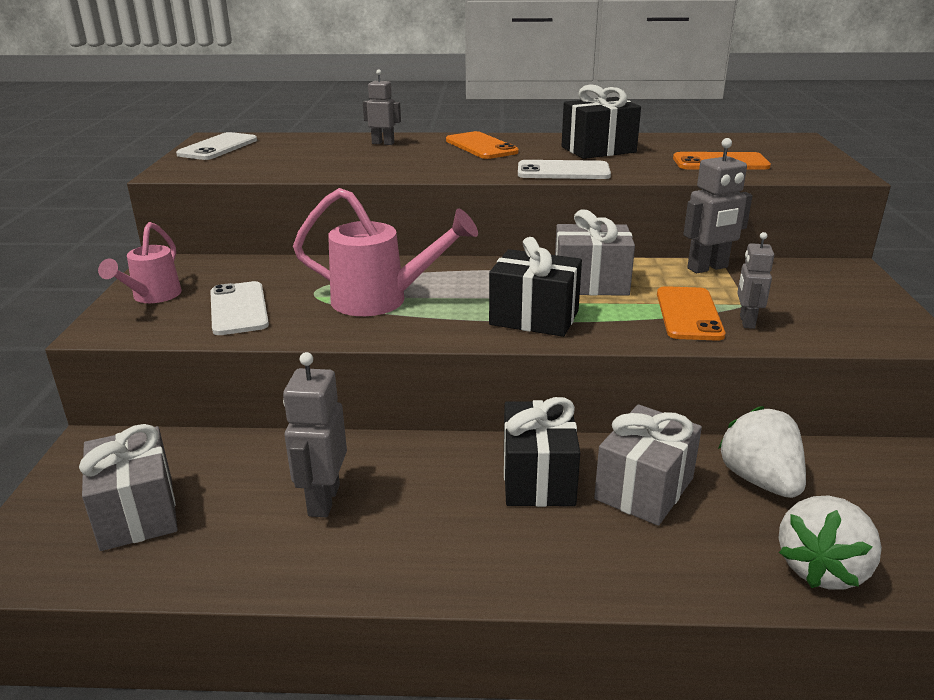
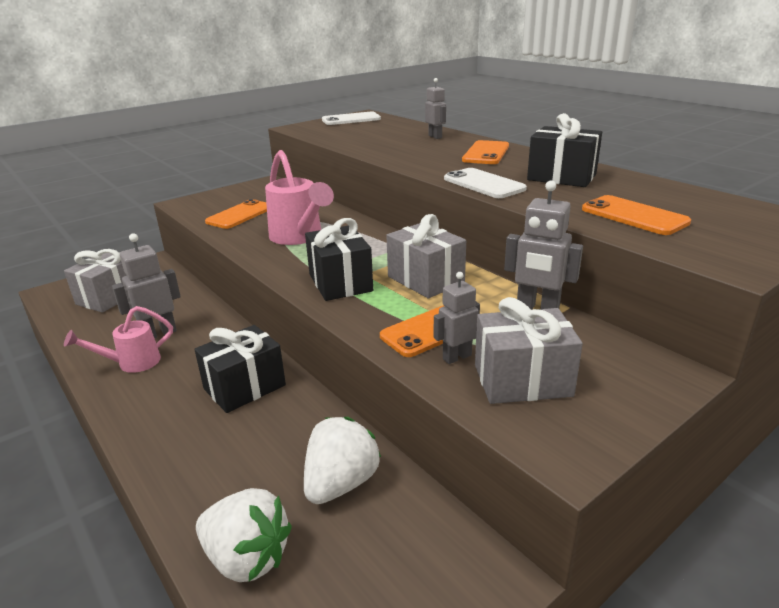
camera: 50 degrees right, 0 degrees up
pink watering can [98,222,182,303] -> pink watering can moved to [64,306,173,373]
white phone [210,281,269,335] -> orange phone [205,199,267,229]
grey gift [594,405,702,526] -> grey gift moved to [475,297,583,404]
white strawberry [779,495,882,590] -> white strawberry turned 150 degrees counterclockwise [196,488,292,582]

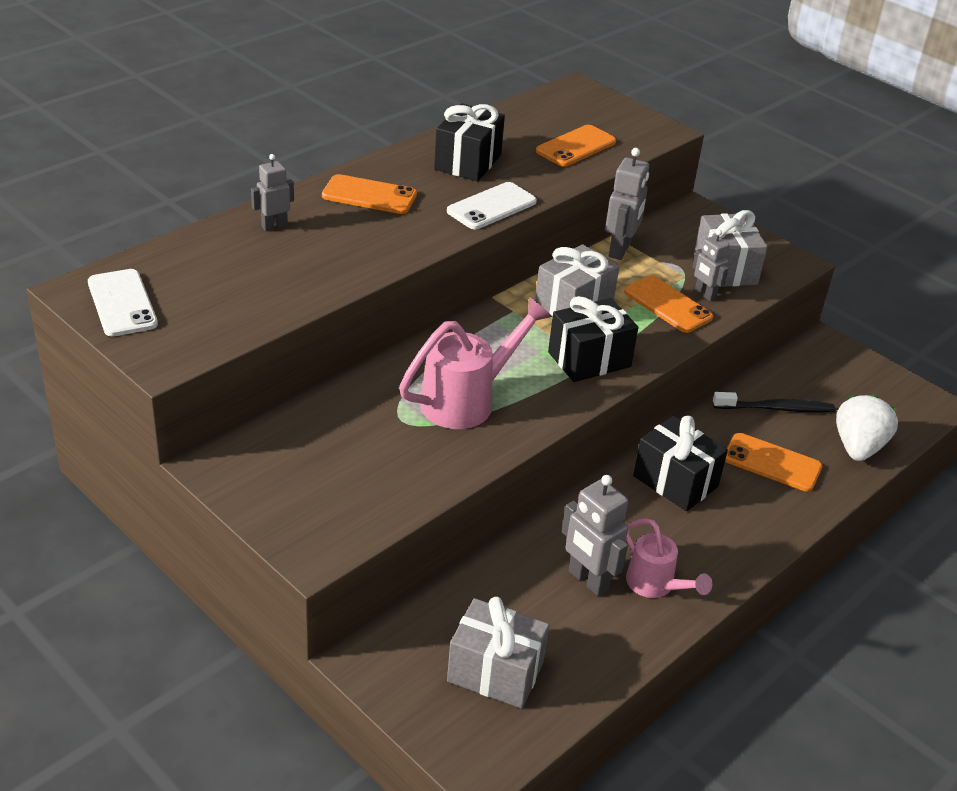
camera: 100 degrees left, 10 degrees up
orange phone [205,199,267,229] -> orange phone moved to [725,433,822,492]
white strawberry [304,417,381,504] -> black toothbrush [713,392,835,412]

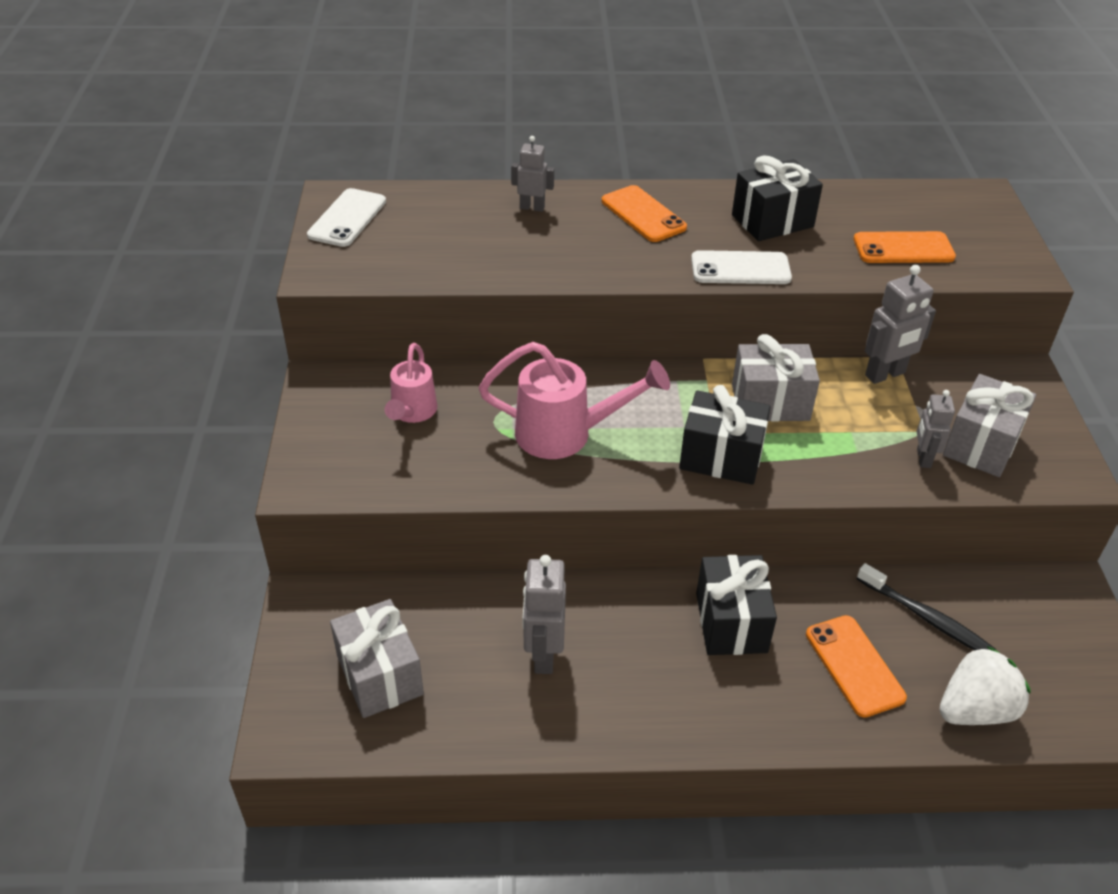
camera: 45 degrees right, 5 degrees up
orange phone [624,275,713,333] -> none
pink watering can [626,518,712,598] -> pink watering can moved to [385,343,437,423]

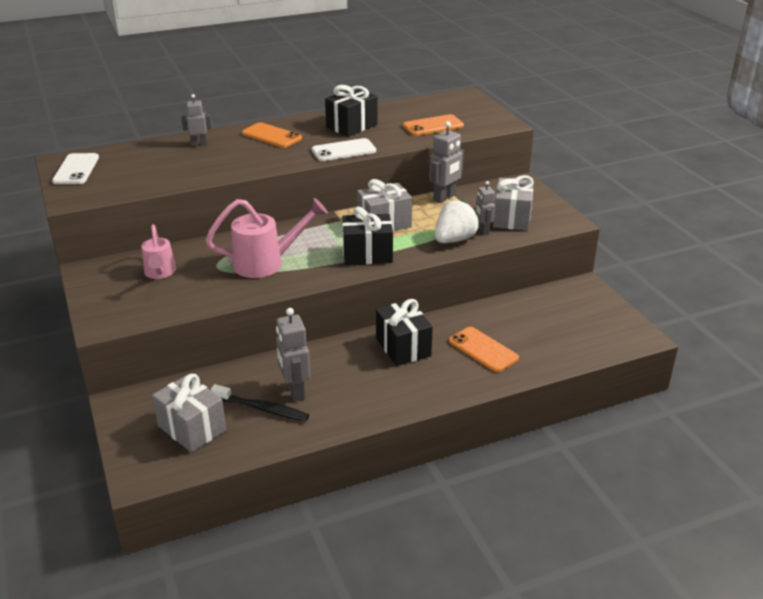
camera: 20 degrees left, 10 degrees down
black toothbrush [857,563,996,650] -> black toothbrush moved to [211,384,309,421]
white strawberry [940,646,1031,725] -> white strawberry moved to [435,200,479,243]

